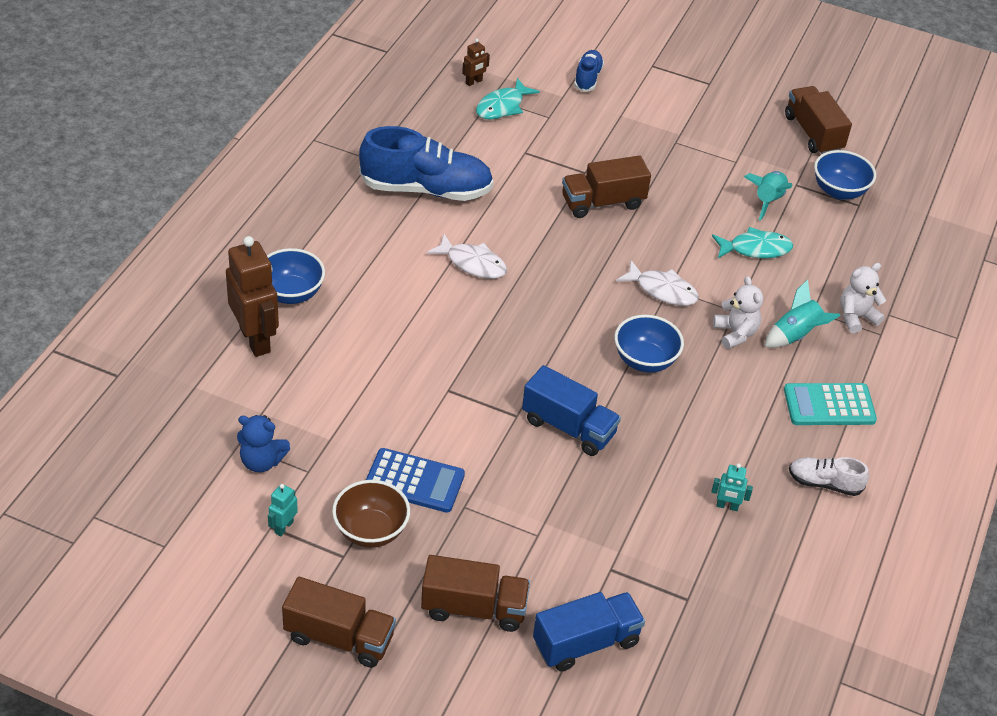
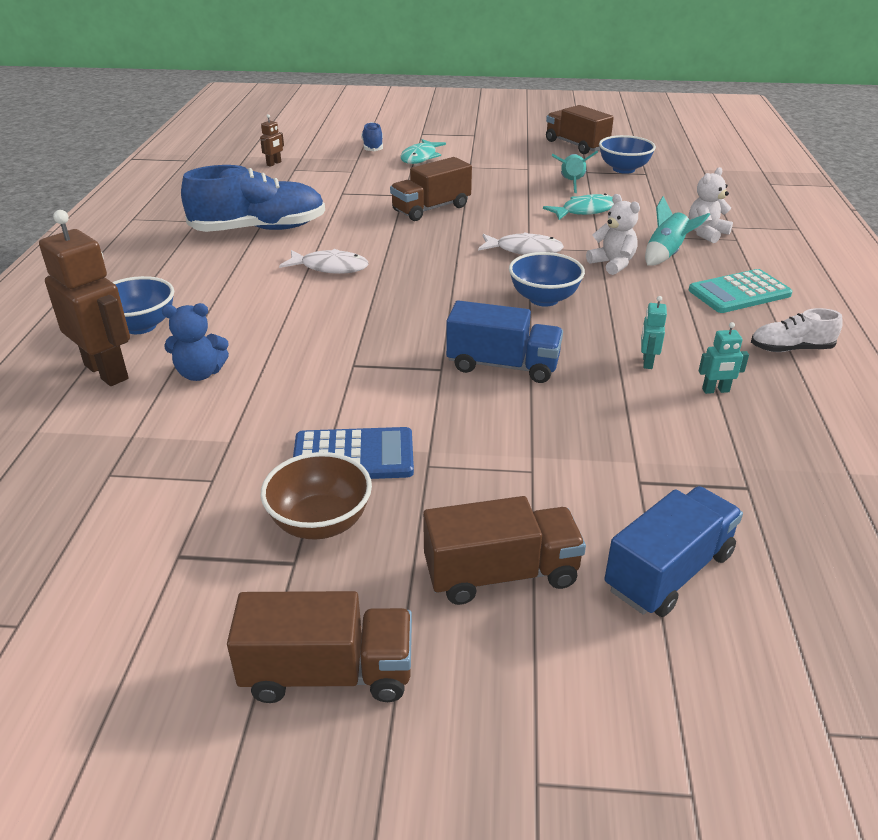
camera: 15 degrees left, 10 degrees down
blue teddy bear [237,415,290,472] -> blue teddy bear moved to [162,303,229,381]
turquoise robot [268,484,298,536] -> turquoise robot moved to [641,296,667,369]
turquoise fish [476,78,540,120] -> turquoise fish moved to [400,139,446,164]

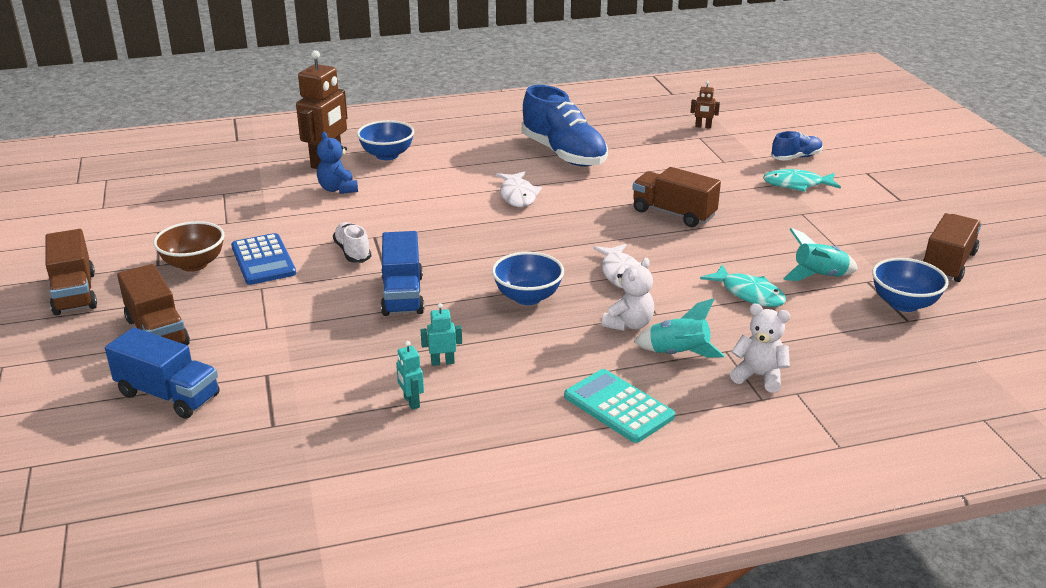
camera: 70 degrees right, 5 degrees down
white shoe [751,308,843,352] -> white shoe moved to [333,222,371,263]

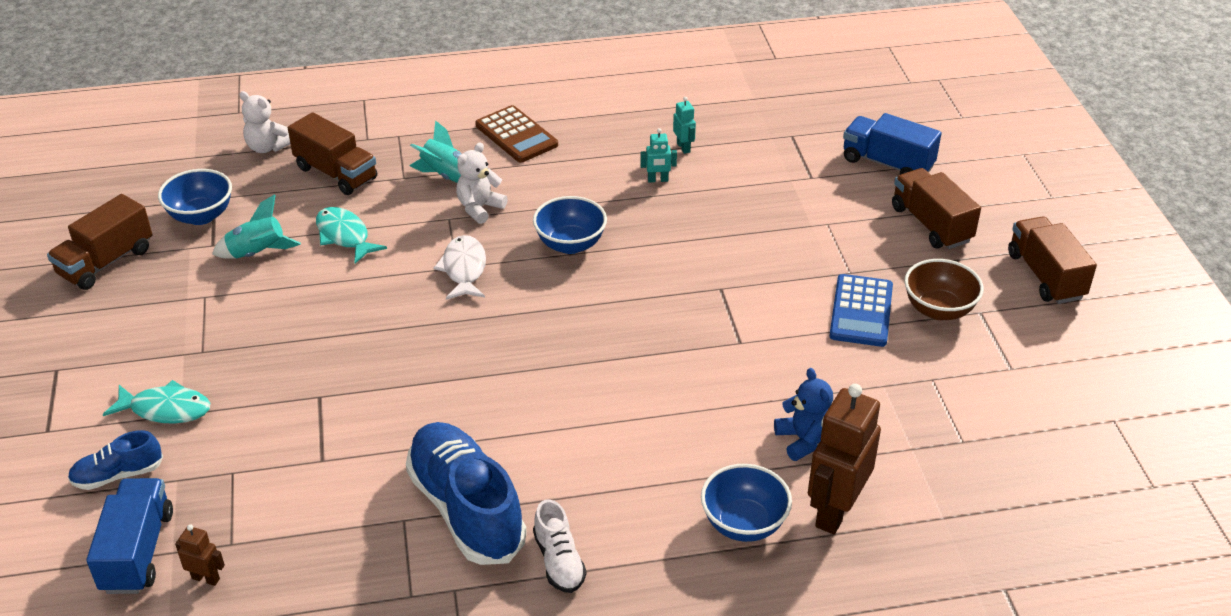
camera: 175 degrees left, 10 degrees up
blue calculator [231,233,296,285] -> blue calculator turned 150 degrees counterclockwise [829,274,893,347]
white shoe [333,222,371,263] -> white shoe moved to [533,499,586,593]
blue truck [381,231,424,316] -> blue truck moved to [86,478,173,594]
white fish [496,171,542,207] -> none
turquoise calculator [564,369,675,443] -> brown calculator [475,105,558,163]
brown truck [632,167,721,227] -> brown truck moved to [288,112,377,195]
white teddy bear [730,304,790,393] -> white teddy bear moved to [239,91,290,153]

